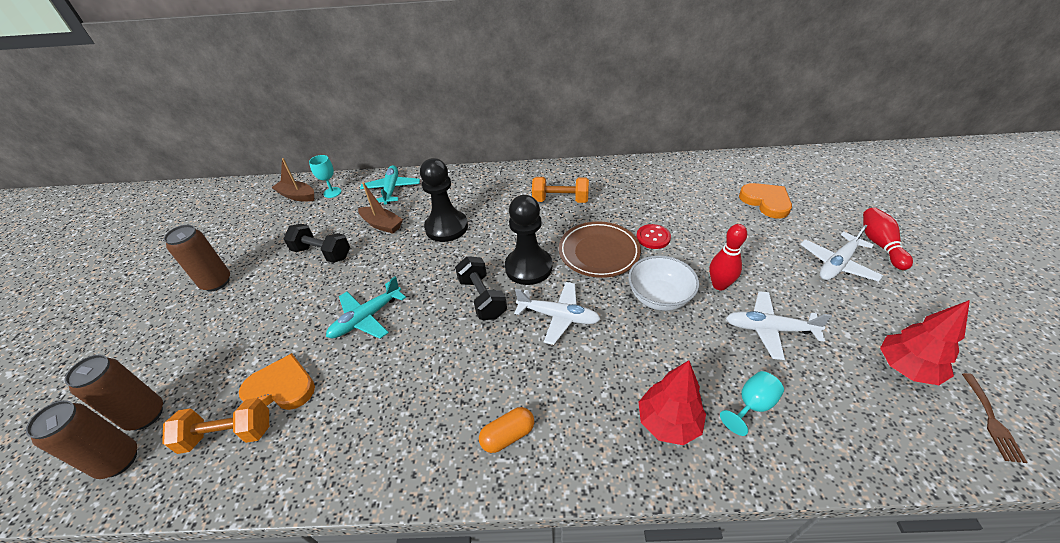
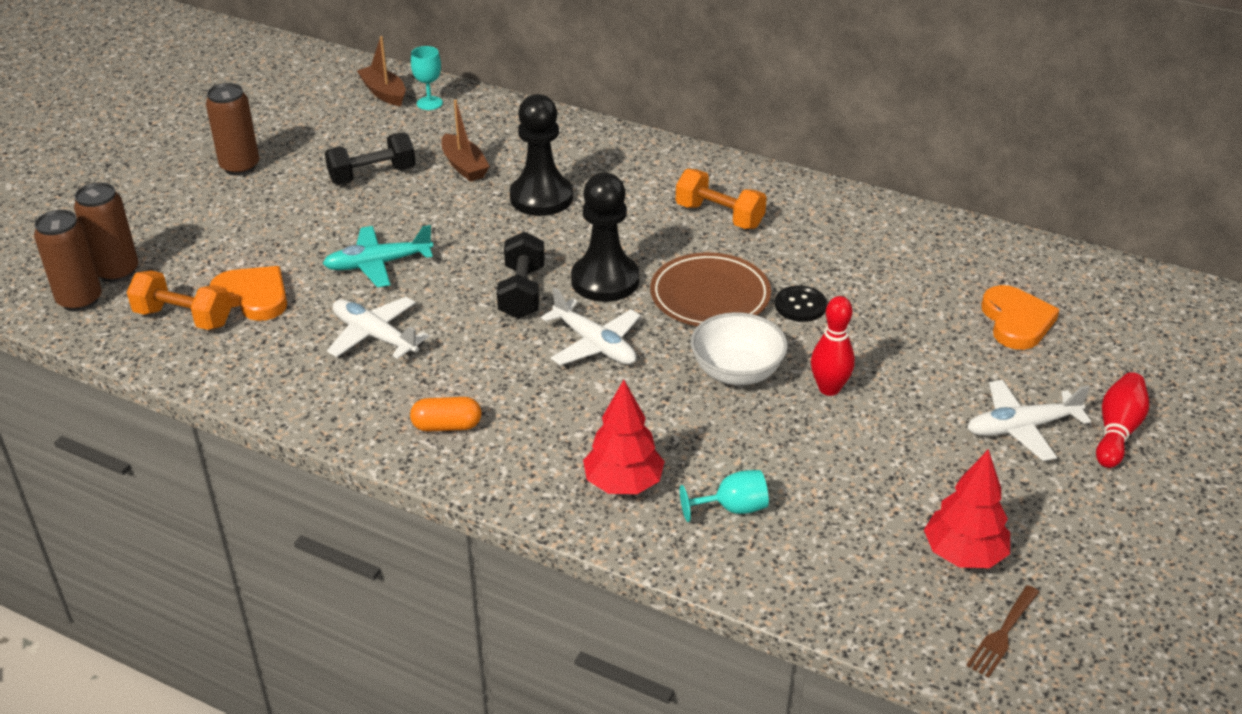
camera: 25 degrees right, 5 degrees down
black dumbbell [283,224,350,263] -> black dumbbell turned 75 degrees counterclockwise [325,132,416,185]
turquoise plane [360,165,420,205] -> none
red button [636,224,671,249] -> black button [775,285,827,322]
white plane [726,291,832,360] -> white plane moved to [327,297,429,359]

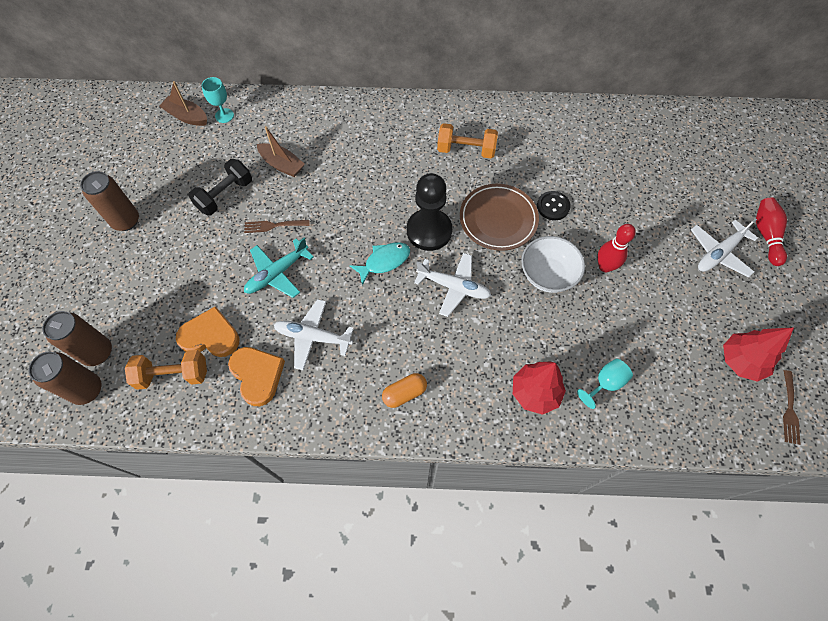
camera: 25 degrees left, 25 degrees up
black dumbbell [497,232,545,319] -> turquoise fish [350,242,410,285]
black pawn [510,94,573,216] -> none
orange heart [981,285,1060,350] -> orange heart moved to [228,347,285,406]
none -> brown fork [244,220,310,233]

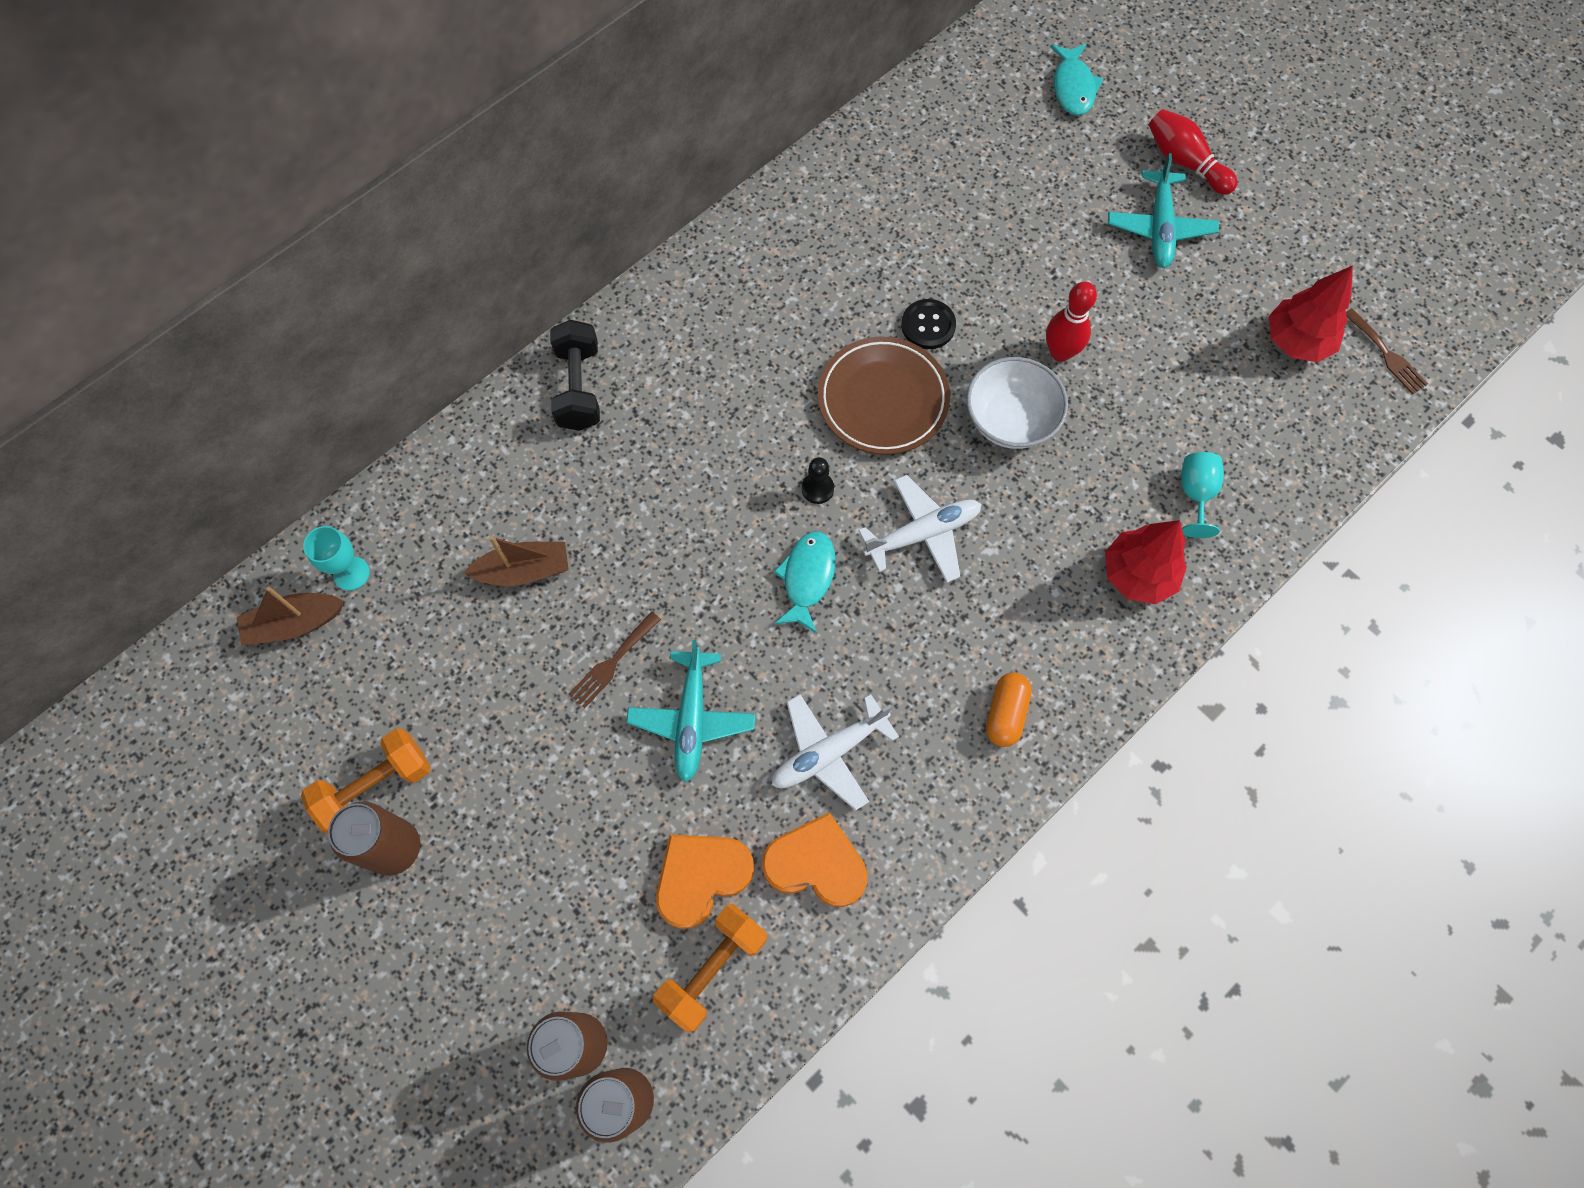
camera: 45 degrees left, 5 degrees up
black dumbbell [188,159,252,216] -> black dumbbell moved to [550,320,600,431]
black pawn [407,173,452,251] -> black pawn [802,457,834,504], size x0.42
orange dumbbell [437,123,498,159] -> orange dumbbell moved to [301,728,431,833]
white plane [691,218,758,278] -> turquoise plane [1108,153,1219,268]
none -> turquoise fish [1050,44,1103,116]

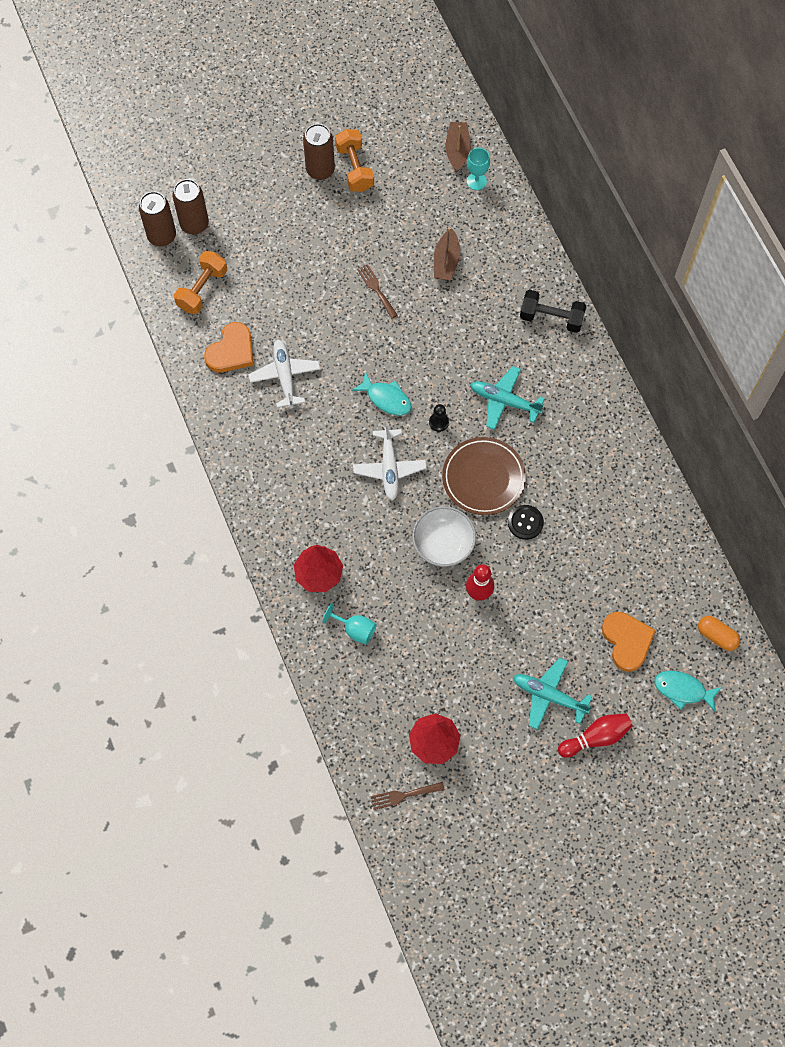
camera: 110 degrees right, 0 degrees up
turquoise plane [626,639,755,782] -> turquoise plane moved to [470,366,545,430]
orange dumbbell [653,904,767,1032] -> orange dumbbell turned 60 degrees clockwise [174,251,227,314]
orange heart [656,835,754,929] -> orange heart moved to [602,612,656,672]
orange capsule [986,673,1032,747] -> orange capsule moved to [698,616,740,651]

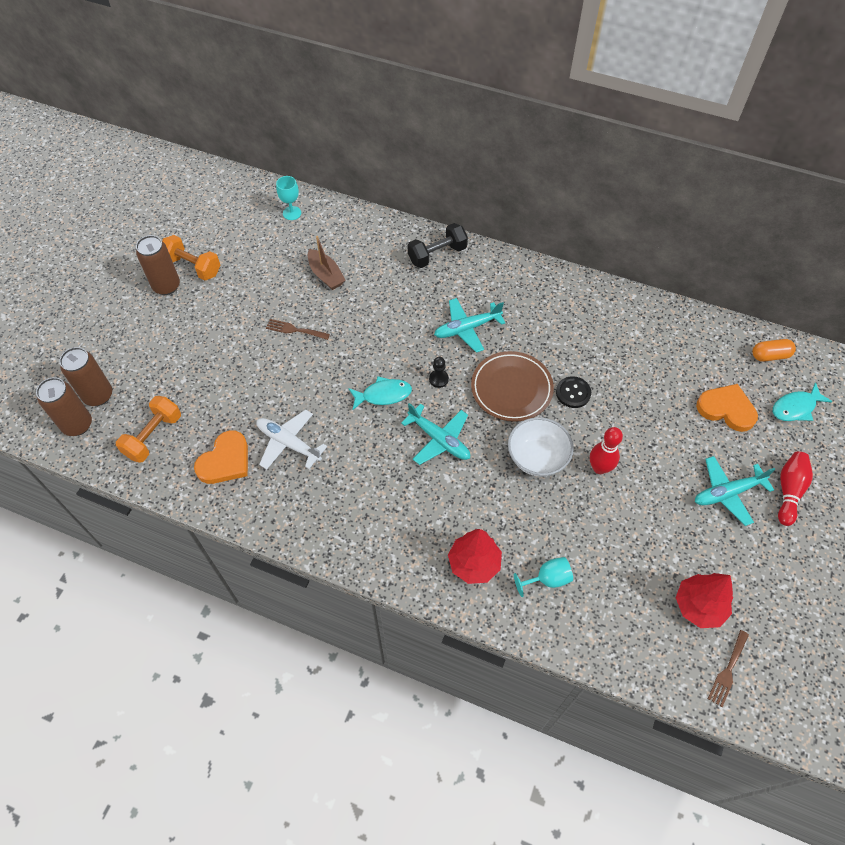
camera: 45 degrees left, 10 degrees down
orange dumbbell [174,251,227,314] -> orange dumbbell turned 45 degrees clockwise [116,396,181,463]
orange heart [204,322,254,373] -> orange heart turned 45 degrees clockwise [194,430,248,484]
white plane [353,421,426,501] -> turquoise plane [401,403,470,465]
brown boat [445,122,471,172] -> none

